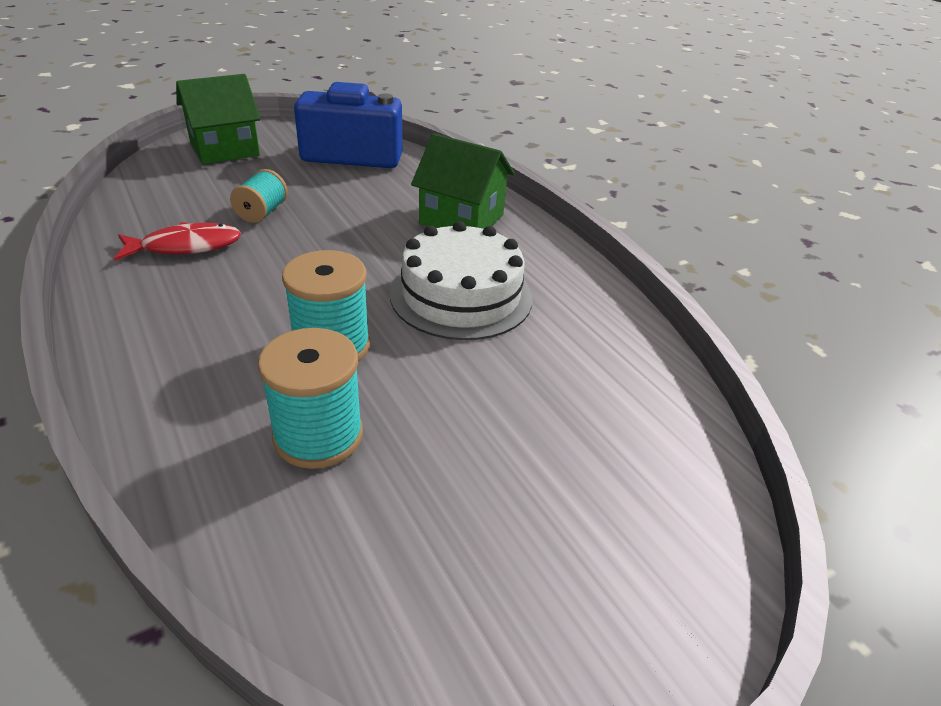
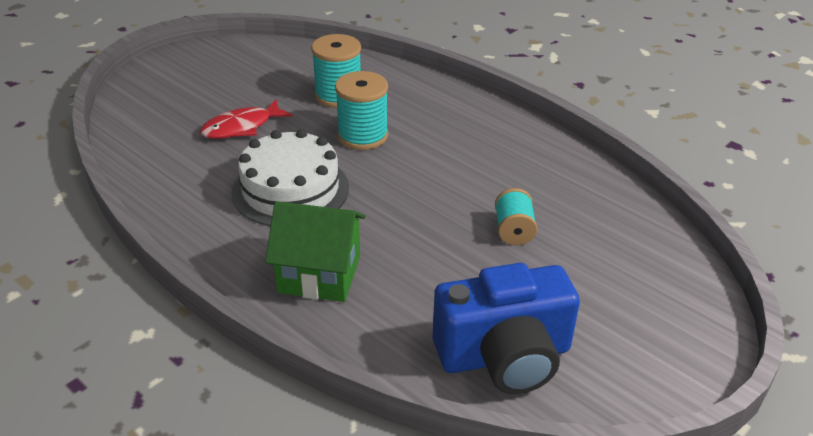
camera: 165 degrees right, 0 degrees up
red fish [114,222,241,261] -> red fish moved to [200,100,293,139]
green house [176,74,260,164] -> none

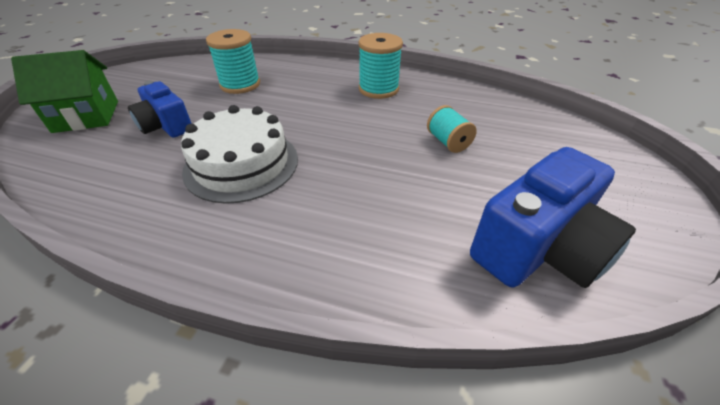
camera: 25 degrees left, 5 degrees up
red fish [200,100,293,139] -> blue camera [128,81,192,138]
green house [265,201,366,302] -> green house moved to [11,50,118,133]
turquoise spool [335,71,388,150] -> turquoise spool moved to [359,33,403,99]

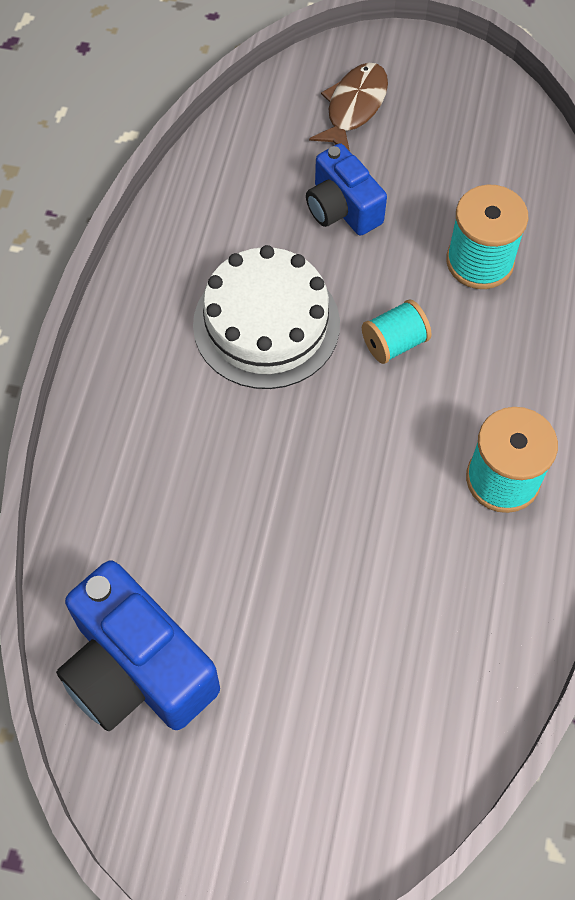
camera: 85 degrees right, 20 degrees up
green house [11,50,118,133] -> brown fish [309,63,388,151]
blue camera [128,81,192,138] -> blue camera turned 75 degrees counterclockwise [306,143,387,236]
turquoise spool [427,105,477,153] -> turquoise spool moved to [362,299,431,364]

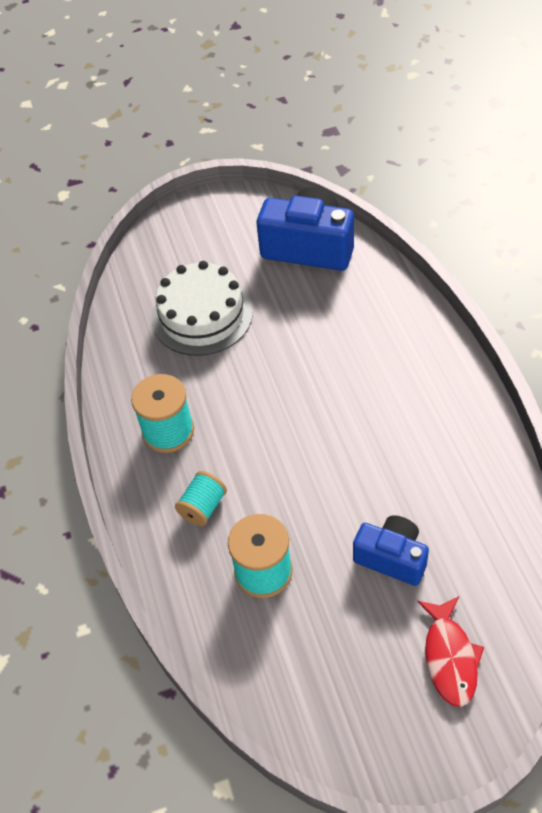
camera: 155 degrees right, 10 degrees down
white cake [193,245,340,389] -> white cake moved to [152,261,253,356]
brown fish [309,63,388,151] -> red fish [417,596,484,707]
turquoise spool [362,299,431,364] -> turquoise spool moved to [175,471,227,526]

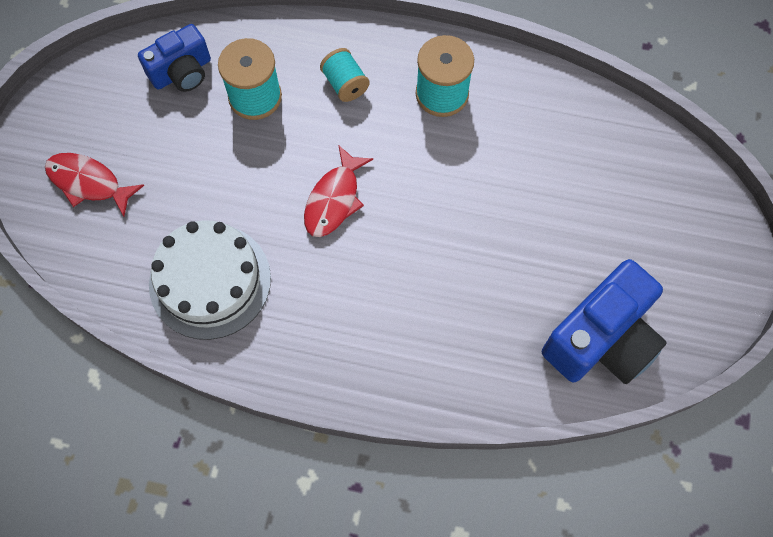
camera: 115 degrees right, 15 degrees up
white cake [152,261,253,356] -> white cake moved to [149,220,271,340]
blue camera [353,515,429,586] -> blue camera moved to [138,24,211,92]
none -> red fish [304,145,373,237]

